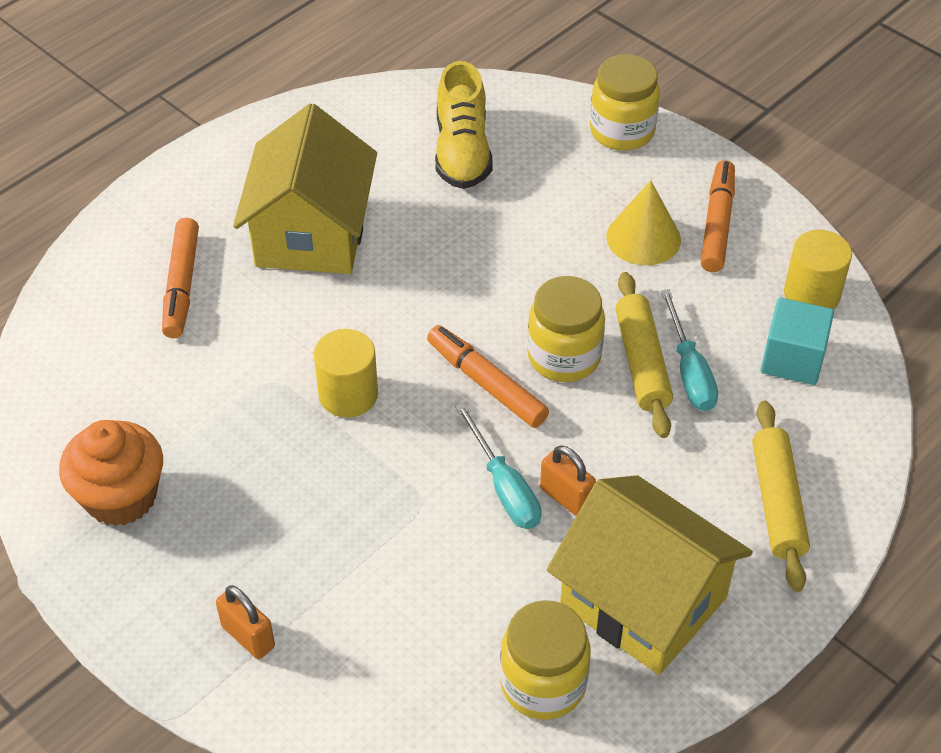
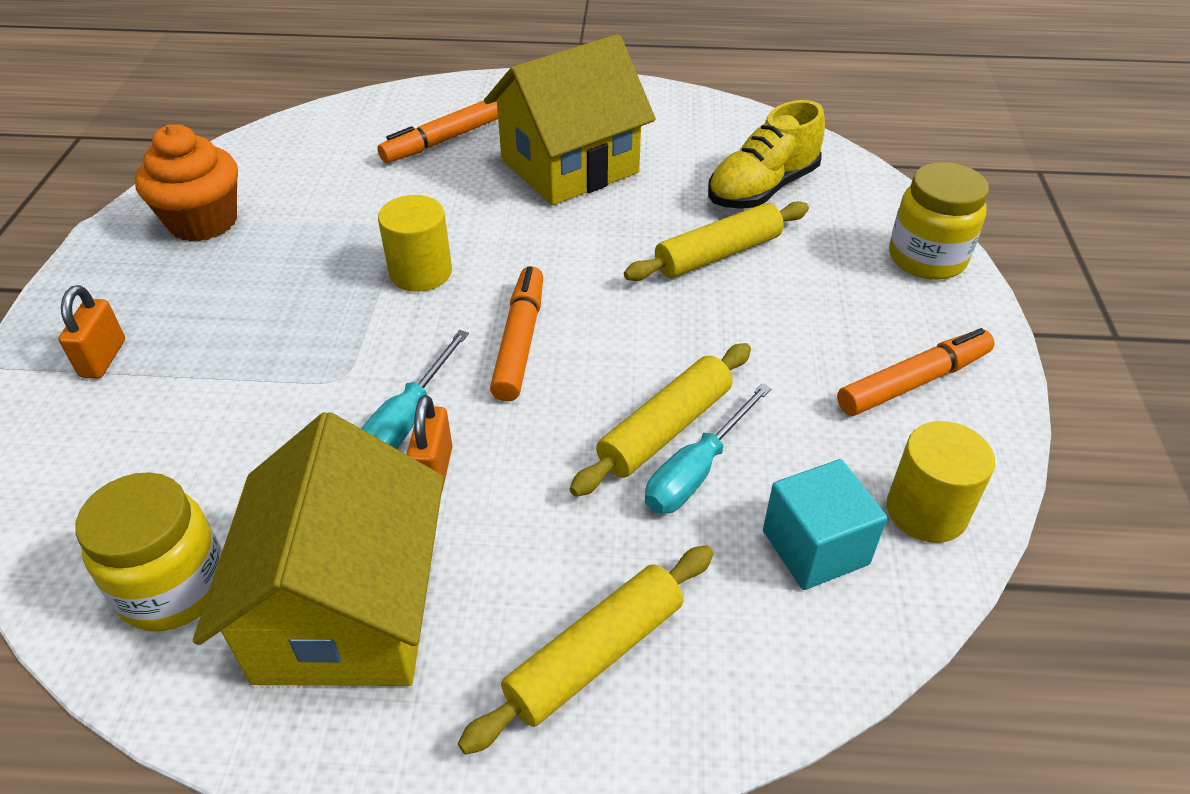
camera: 50 degrees right, 5 degrees down
yellow jar [527,276,605,382] -> none
yellow cone [606,180,681,266] -> none
none -> yellow rolling pin [624,201,809,281]

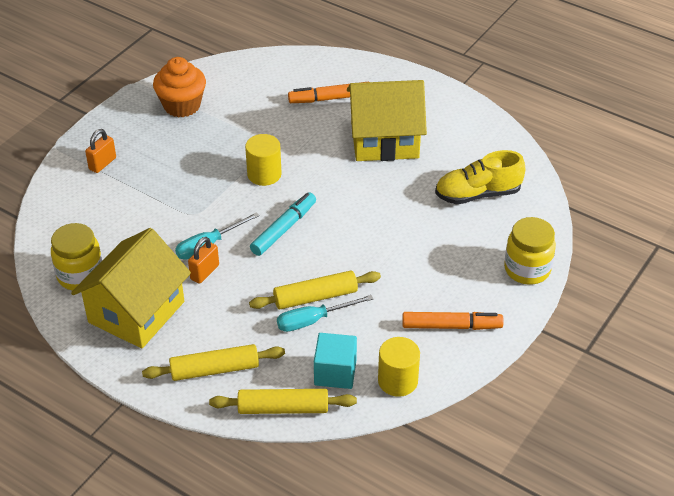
camera: 30 degrees right, 0 degrees up
orange marker [490,266,543,401] -> turquoise marker [250,192,316,256]
yellow rolling pin [624,201,809,281] -> yellow rolling pin moved to [209,389,357,414]

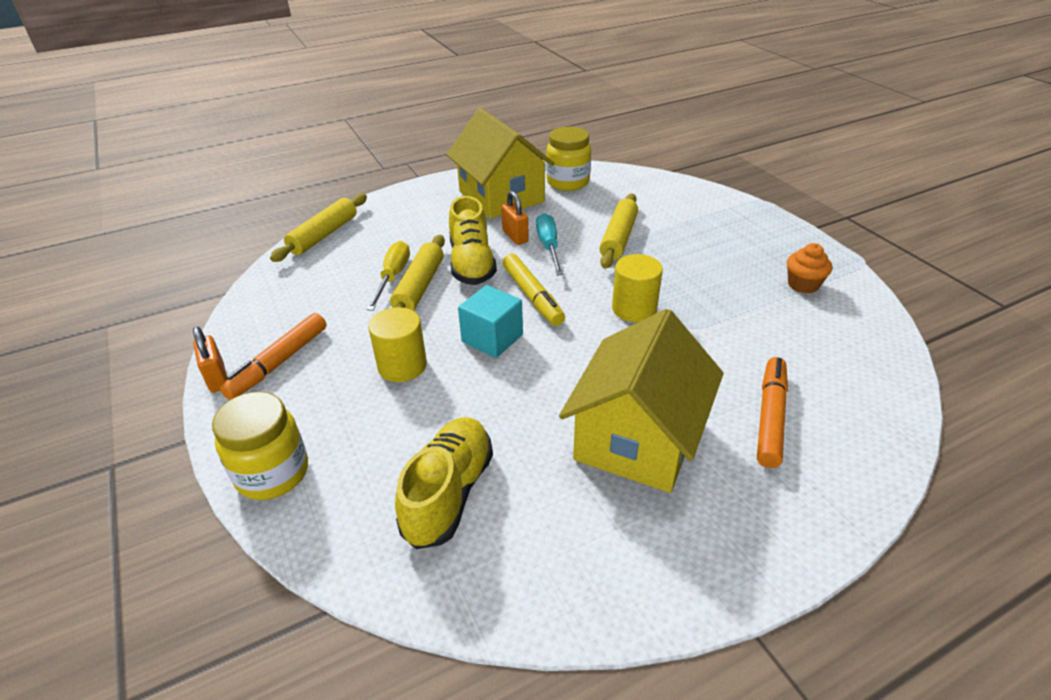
camera: 120 degrees right, 5 degrees down
orange padlock [85,129,116,173] -> orange padlock moved to [193,326,227,393]
yellow rolling pin [142,344,285,381] -> yellow rolling pin moved to [599,194,638,269]
orange cupcake [153,57,206,117] -> orange cupcake [787,243,832,294], size x0.61
turquoise marker [250,192,316,256] -> yellow marker [502,254,565,326]
turquoise screwdriver [277,295,373,332] -> yellow screwdriver [367,241,410,311]
turquoise cube [314,333,357,389] -> turquoise cube moved to [458,285,523,358]
yellow cylinder [378,337,420,397] -> yellow cylinder moved to [368,307,427,382]
none -> yellow shoe [449,196,497,285]

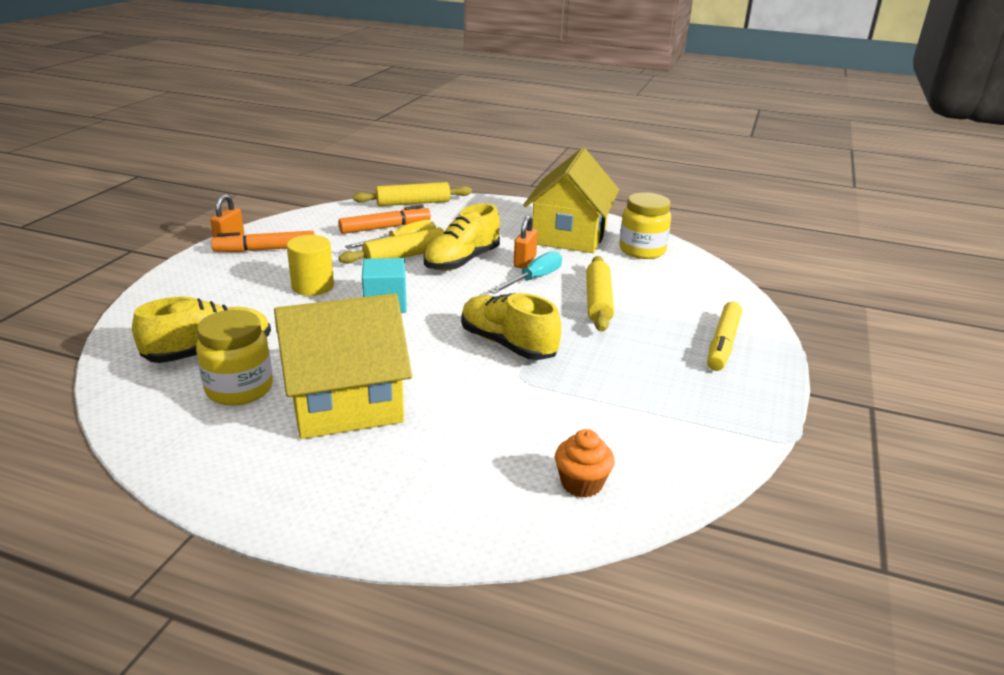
camera: 45 degrees right, 10 degrees down
yellow jar [212,392,308,500] -> yellow jar moved to [196,310,273,406]
yellow marker [502,254,565,326] -> yellow marker moved to [707,302,742,371]
yellow rolling pin [599,194,638,269] -> yellow rolling pin turned 60 degrees counterclockwise [586,256,614,332]
yellow cylinder [612,254,663,322] -> yellow shoe [461,293,561,360]
orange marker [757,357,788,468] -> orange marker moved to [338,205,431,234]
orange cupcake [787,243,832,294] -> orange cupcake moved to [555,429,615,498]

